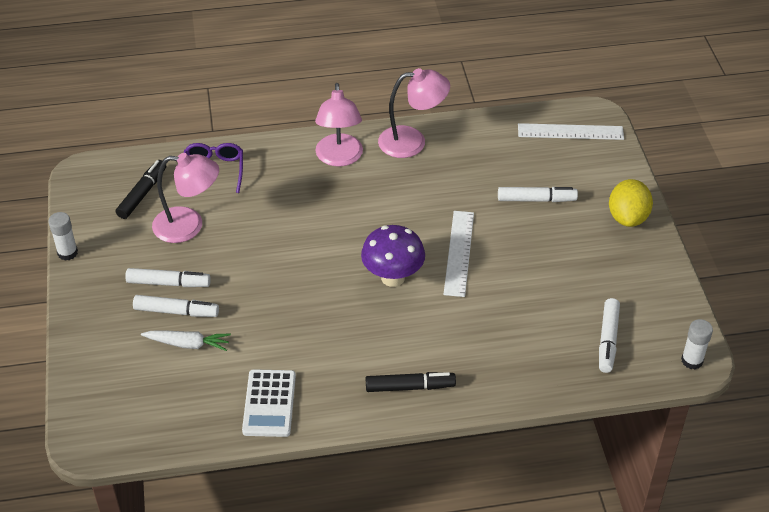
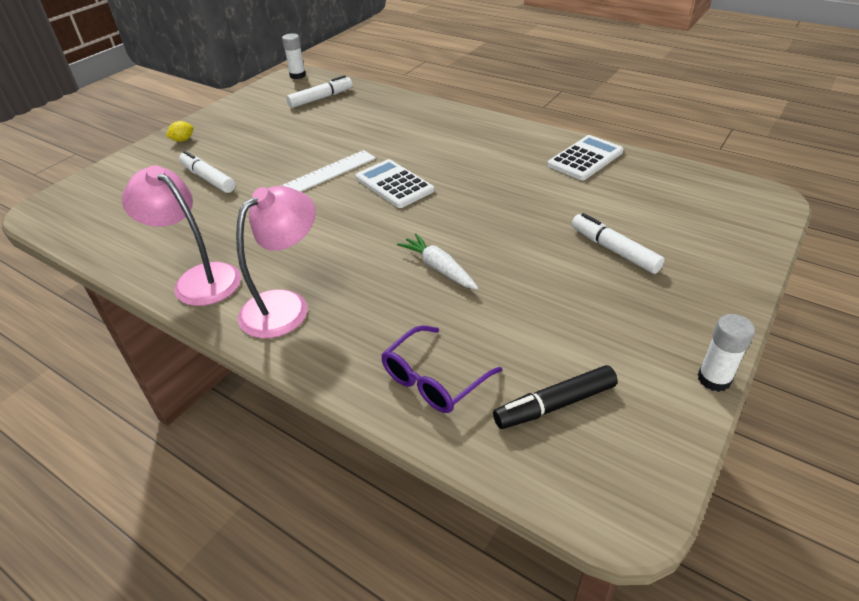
camera: 135 degrees left, 5 degrees down
white marker [125,268,211,287] -> none
white carrot [141,331,231,351] -> white carrot moved to [397,233,478,290]
pink lamp [152,153,219,243] -> none
purple mushroom [361,225,425,287] -> white calculator [356,159,434,208]
black marker [366,372,456,392] -> none
white ruler [518,123,624,140] -> none
yellow lemon [609,179,653,227] -> yellow lemon [166,121,194,142], size x0.48

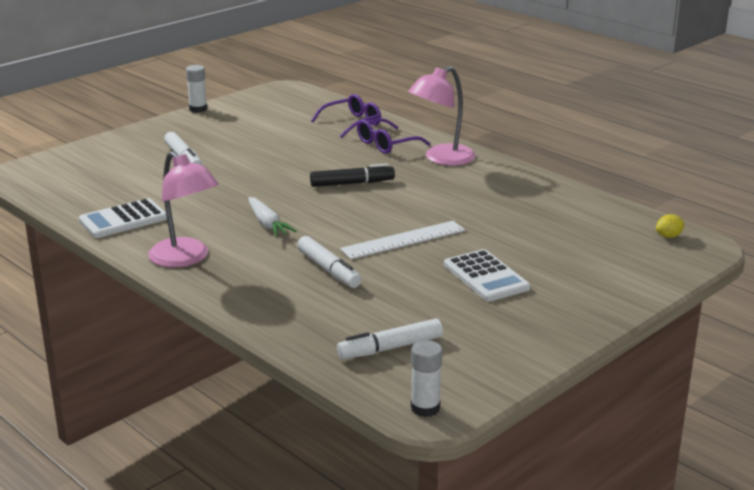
camera: 170 degrees left, 15 degrees down
pink lamp [122,165,241,306] -> pink lamp moved to [148,151,219,267]
yellow lemon [166,121,194,142] -> yellow lemon moved to [656,214,684,238]
white marker [179,151,235,193] -> white marker moved to [297,236,362,288]
white calculator [356,159,434,208] -> white calculator moved to [444,249,530,301]
white carrot [397,233,478,290] -> white carrot moved to [248,197,297,237]
black marker [493,365,618,429] -> black marker moved to [310,164,395,187]
none -> purple glasses [357,118,430,154]

